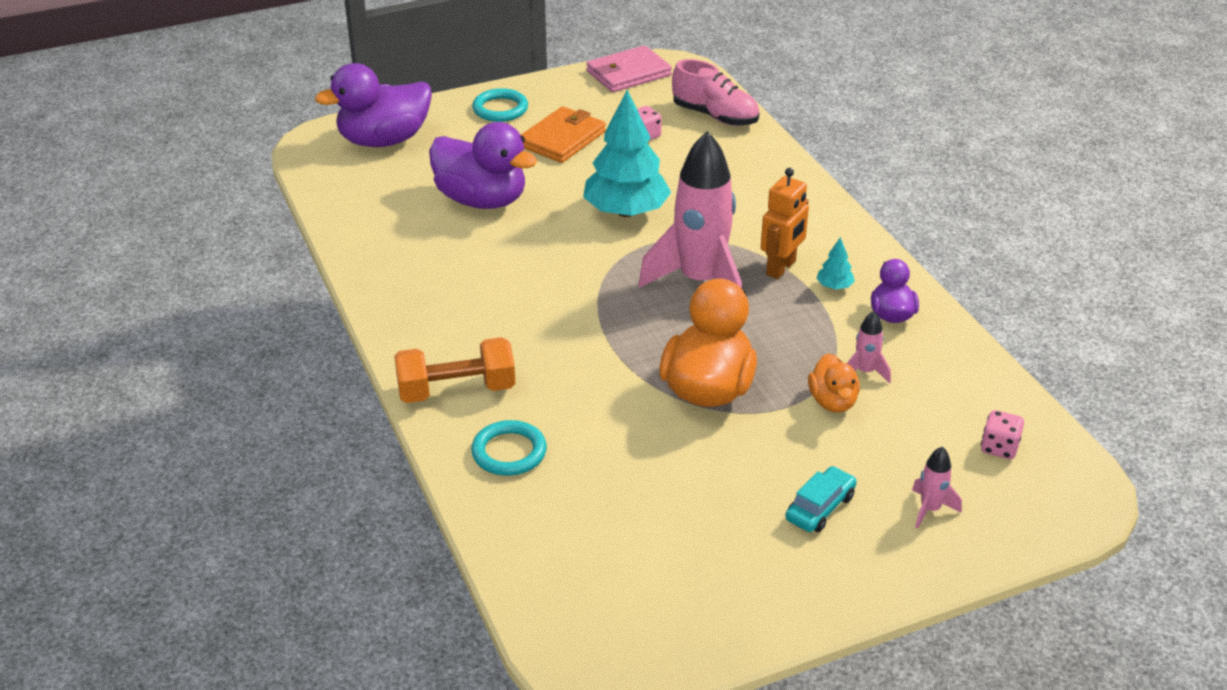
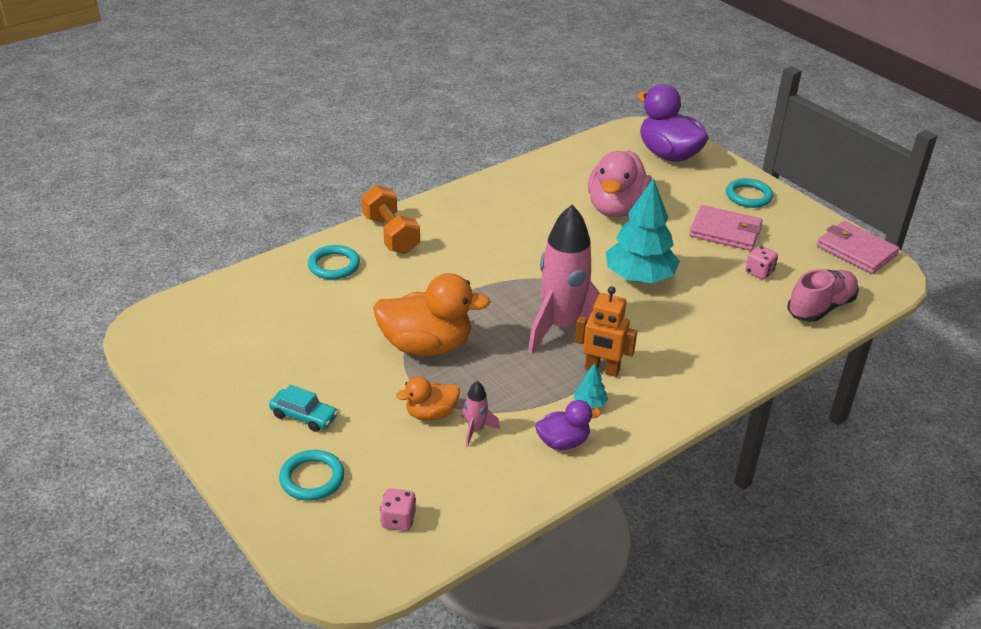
camera: 75 degrees right, 0 degrees up
purple duck [429,122,537,209] -> pink duck [588,150,652,217]
orange wallet [521,106,606,163] -> pink wallet [689,205,763,251]
pink shoe [672,59,759,126] -> pink shoe turned 150 degrees counterclockwise [787,269,859,322]
pink rocket [912,446,962,529] -> turquoise ring [279,450,345,501]

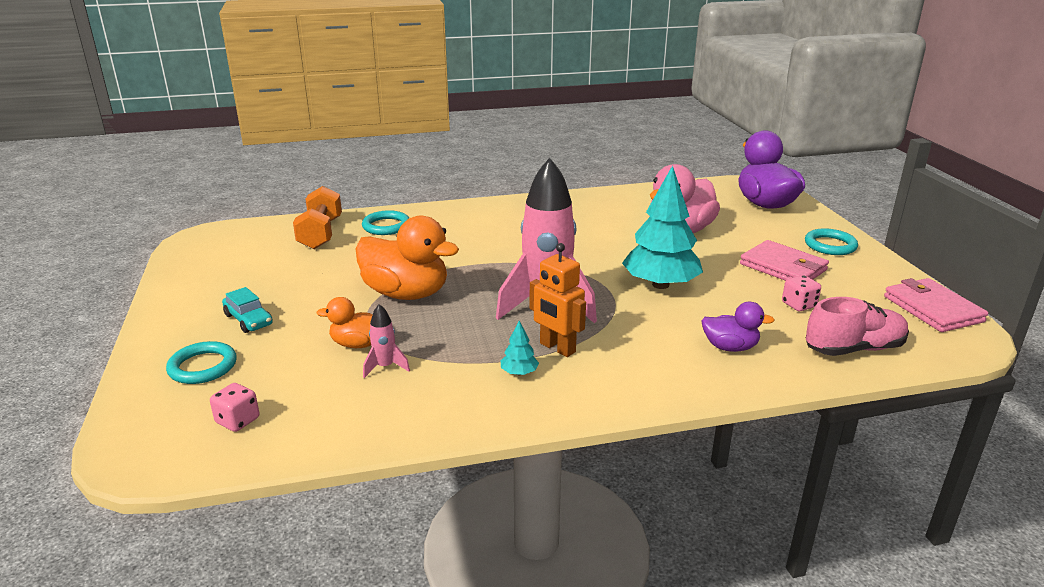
camera: 25 degrees right, 10 degrees down
orange dumbbell [361,185,420,254] -> orange dumbbell moved to [293,186,342,249]
purple duck [535,400,601,450] -> purple duck moved to [701,302,774,352]

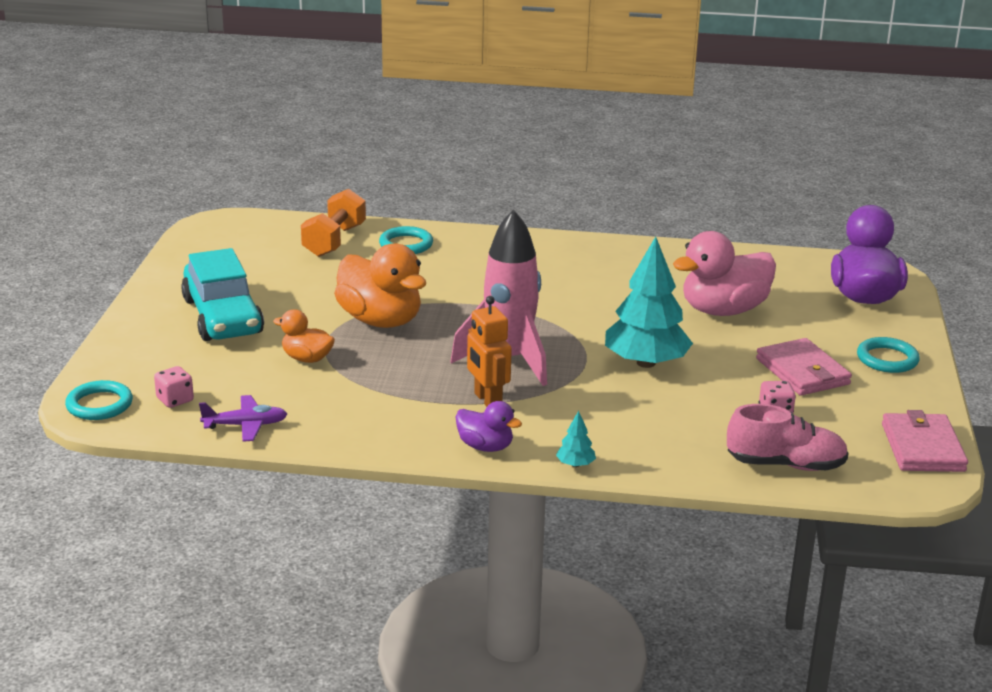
camera: 20 degrees right, 0 degrees up
turquoise ring [166,341,237,384] -> turquoise ring moved to [65,380,133,420]
turquoise car [222,287,273,333] -> turquoise car [181,248,264,341], size x2.10
pink rocket [363,304,410,378] -> none
turquoise tree [501,321,539,375] -> turquoise tree moved to [556,411,596,467]
purple duck [701,302,774,352] -> purple duck moved to [456,401,522,452]
none -> purple plane [199,395,287,442]

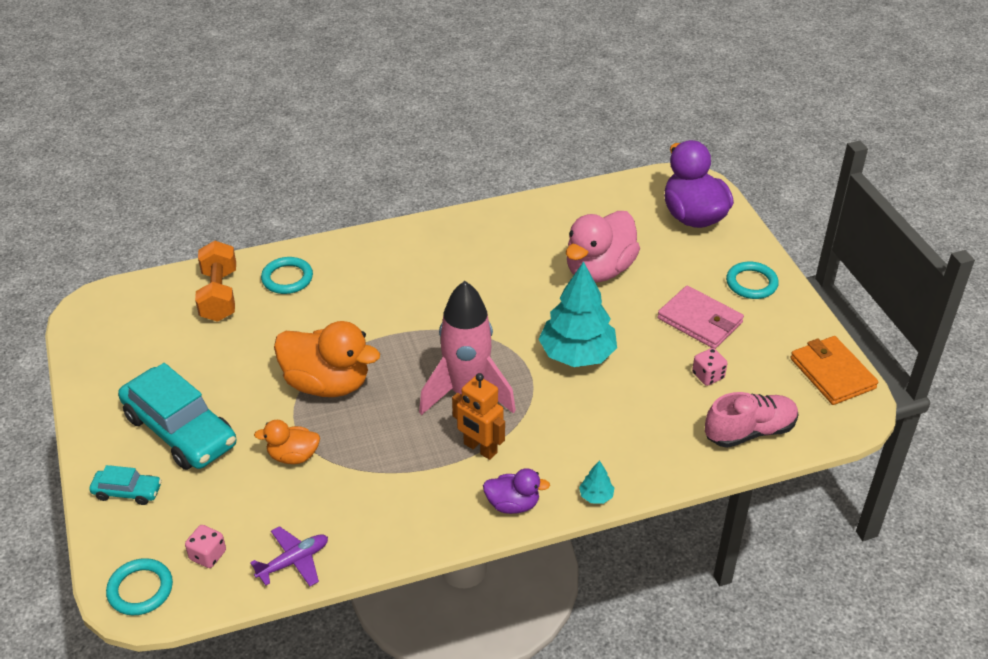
camera: 25 degrees left, 15 degrees up
pink wallet [882,410,968,472] -> orange wallet [790,336,878,405]
none -> turquoise car [89,465,162,505]

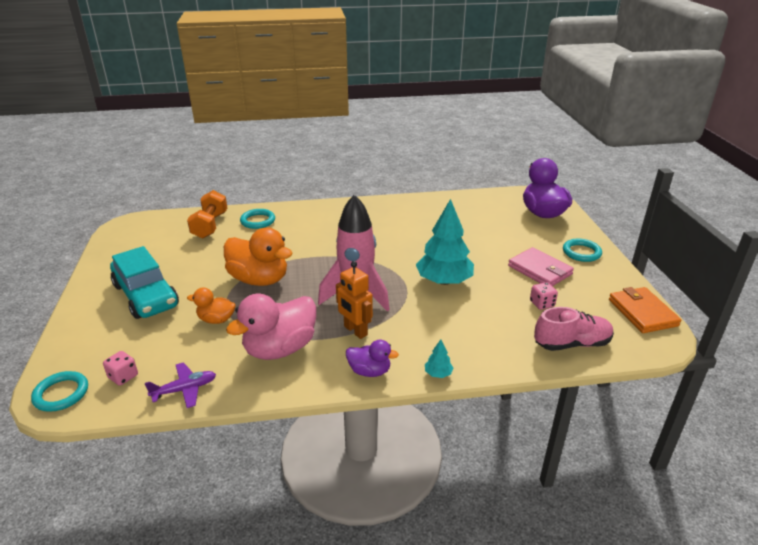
camera: 10 degrees right, 10 degrees down
turquoise car [89,465,162,505] -> none
pink duck [566,211,640,283] -> pink duck moved to [226,293,316,360]

